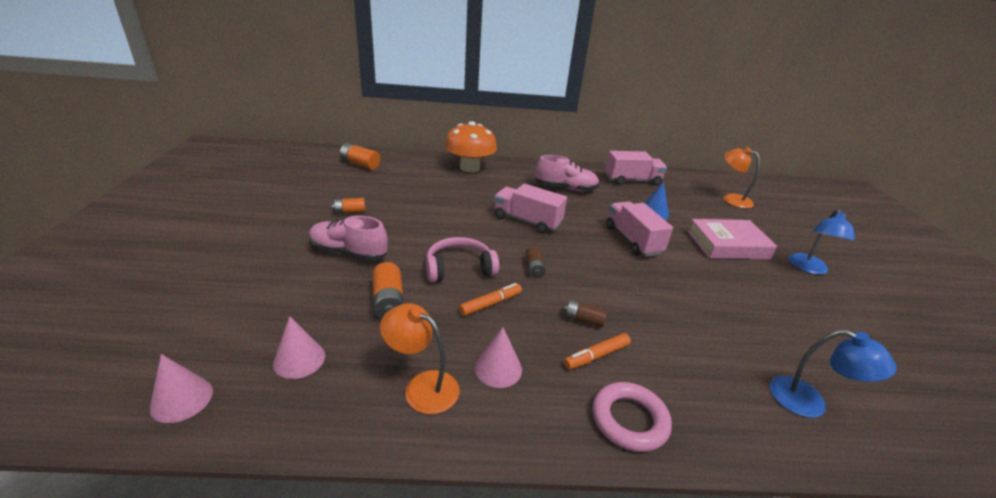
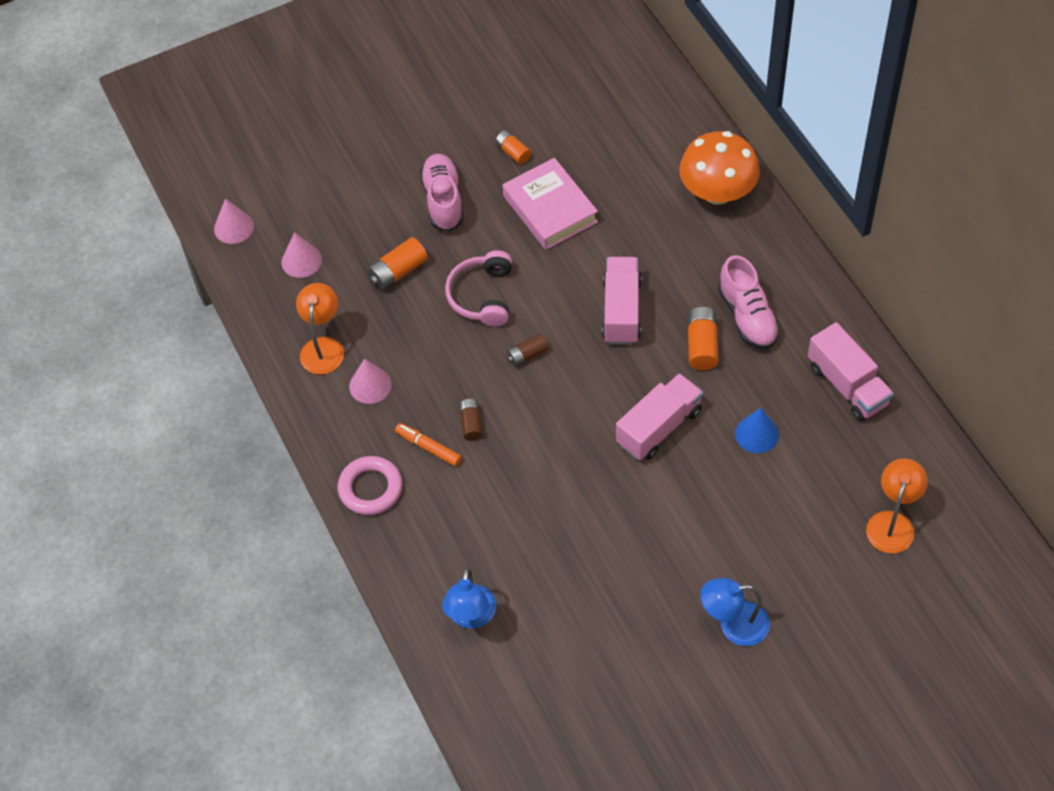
camera: 70 degrees right, 25 degrees up
orange battery [340,143,380,170] -> orange battery moved to [687,307,718,370]
pink headphones [426,237,499,282] -> pink headphones turned 135 degrees counterclockwise [445,250,512,327]
orange marker [459,283,522,316] -> none
pink book [687,219,777,259] -> pink book moved to [502,158,598,250]

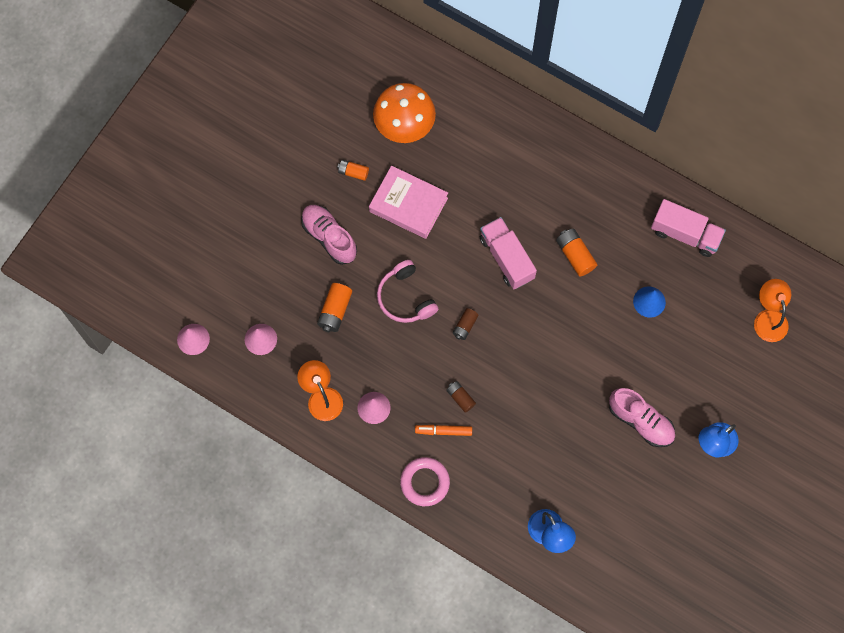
camera: 35 degrees left, 15 degrees up
pink truck [616,373,703,460] -> none
orange mushroom [679,131,760,205] -> orange mushroom moved to [373,83,436,143]
pink shoe [718,255,780,349] -> pink shoe moved to [609,388,675,447]

